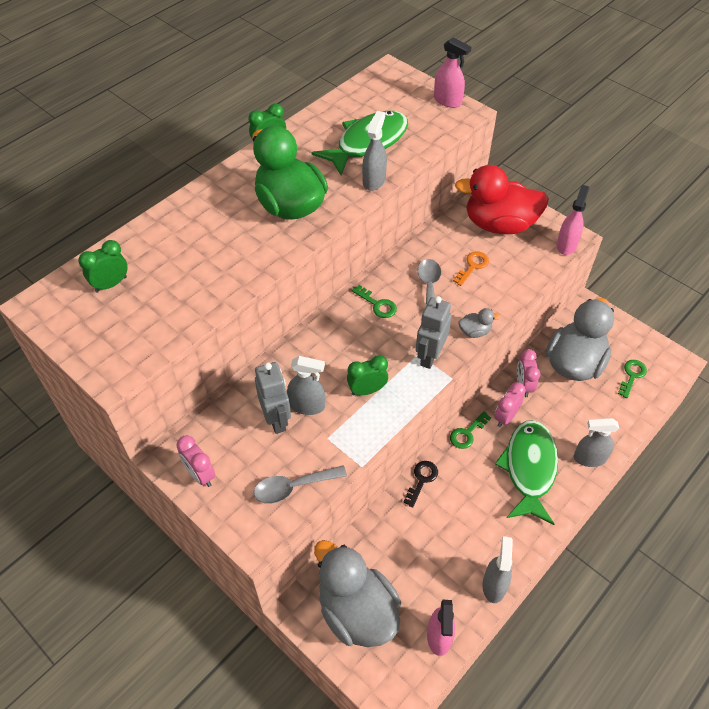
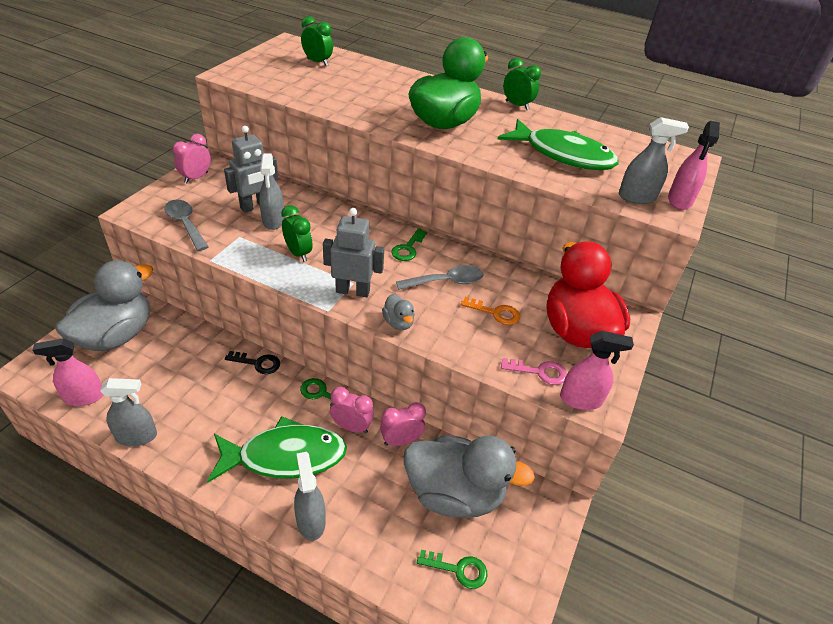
camera: 70 degrees right, 10 degrees down
grey spray bottle [362,111,387,191] -> grey spray bottle moved to [619,117,689,204]
none -> pink key [501,358,567,385]

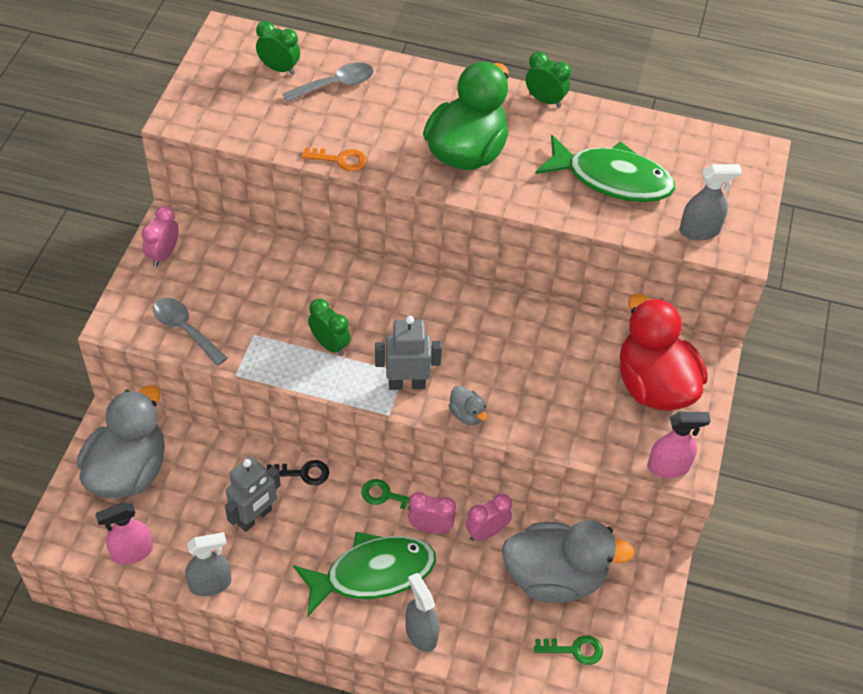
camera: 10 degrees left, 10 degrees up
grey robot [224,126,278,213] -> grey robot moved to [225,456,281,532]
grey spray bottle [259,153,285,230] -> none
green key [391,228,427,261] -> none
grey spoon [396,265,483,290] -> grey spoon moved to [283,62,374,102]
orange key [461,297,520,325] -> orange key moved to [302,147,367,172]
pink key [501,358,567,385] -> none
pink spray bottle [668,121,720,210] -> none

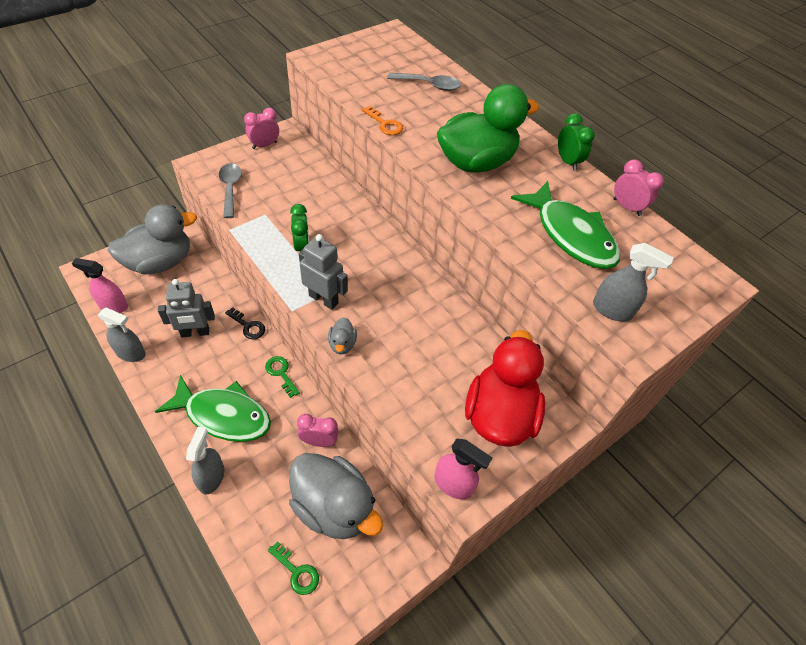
camera: 35 degrees right, 0 degrees up
green clock [256,21,300,75] -> none
pink clock [408,492,456,534] -> pink clock moved to [614,159,664,216]

